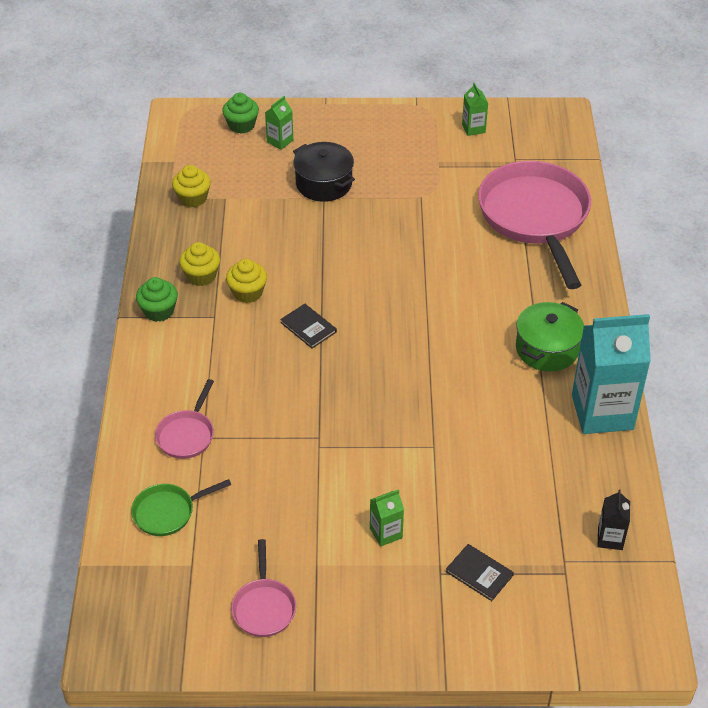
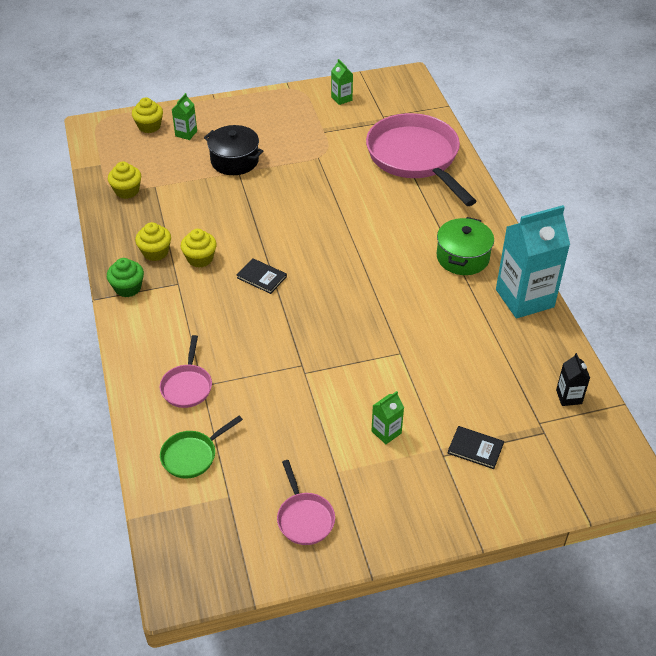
camera: 15 degrees left, 0 degrees up
green cupcake [222,93,259,134] -> yellow cupcake [132,98,163,133]

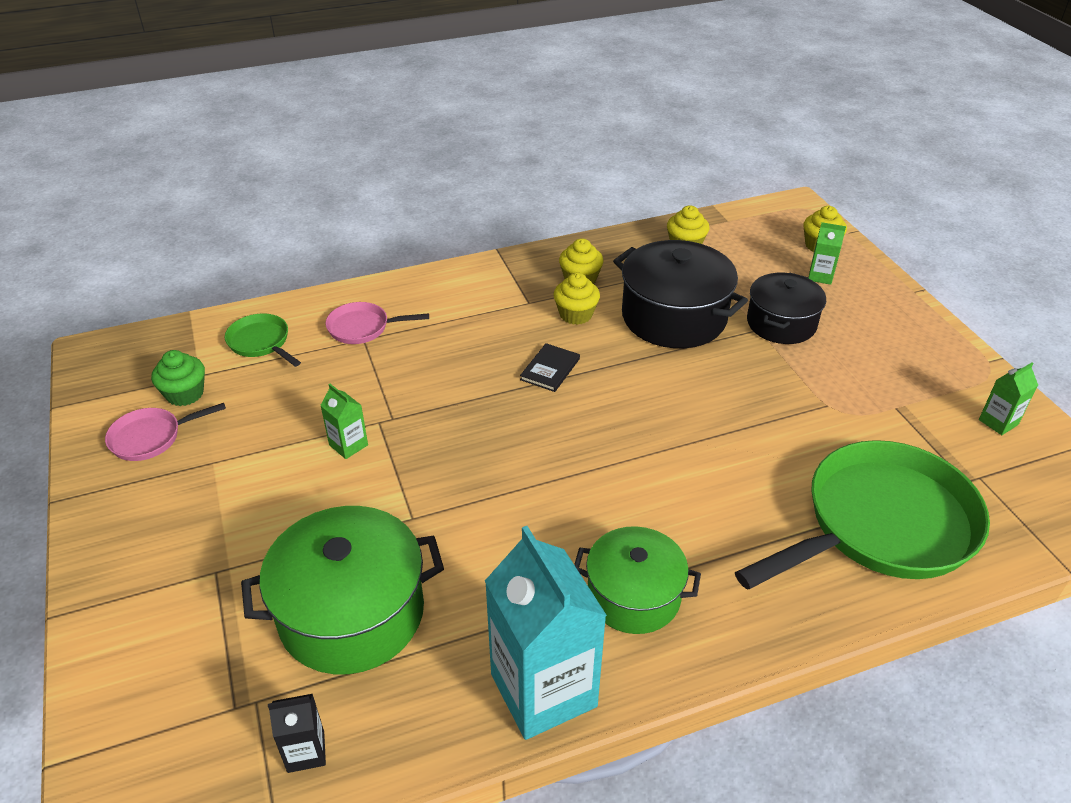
camera: 85 degrees right, 5 degrees down
green cupcake [107,258,144,297] -> green cupcake moved to [151,350,205,406]
pink pan [366,113,477,206] -> green pan [735,440,990,590]
green carton [371,391,404,444] -> green carton moved to [320,384,368,459]
black book [448,426,504,469] -> none
none -> green pot [241,506,444,674]
none -> black pot [613,240,748,348]

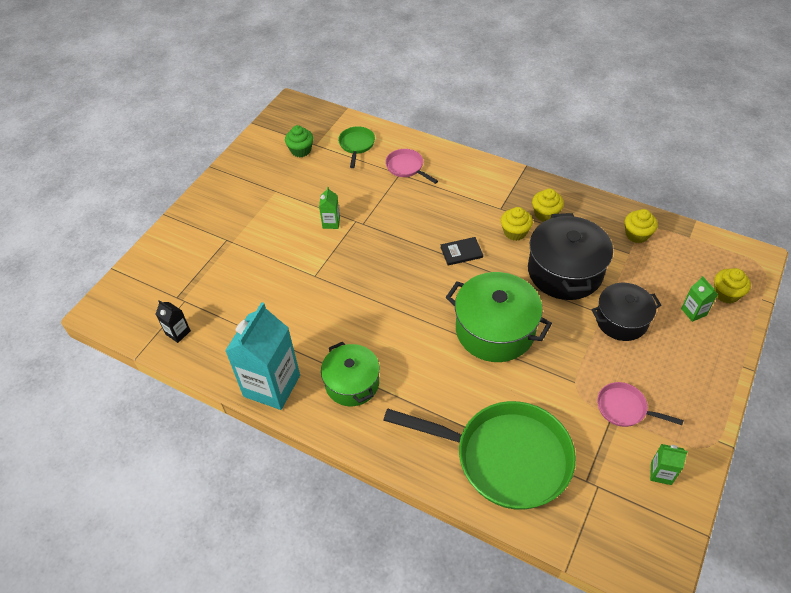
camera: 50 degrees right, 10 degrees up
pink pan [105,403,226,461] -> pink pan moved to [597,382,683,427]
green pot [241,506,444,674] -> green pot moved to [446,272,552,362]

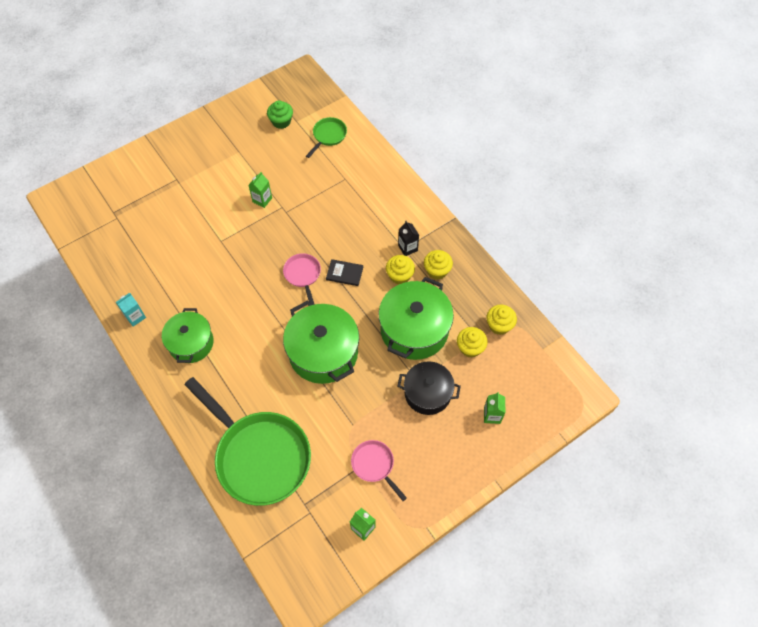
camera: 25 degrees right, 10 degrees up
black carton [156,300,191,343] -> black carton moved to [398,221,419,256]
turquoise carton [225,302,300,410] -> turquoise carton [116,293,146,327], size x0.44
pink pan [385,149,438,184] -> pink pan moved to [283,253,321,305]
black pot [528,213,613,300] -> green pot [378,277,454,360]
yellow cupcake [714,268,751,303] -> yellow cupcake moved to [457,327,488,358]

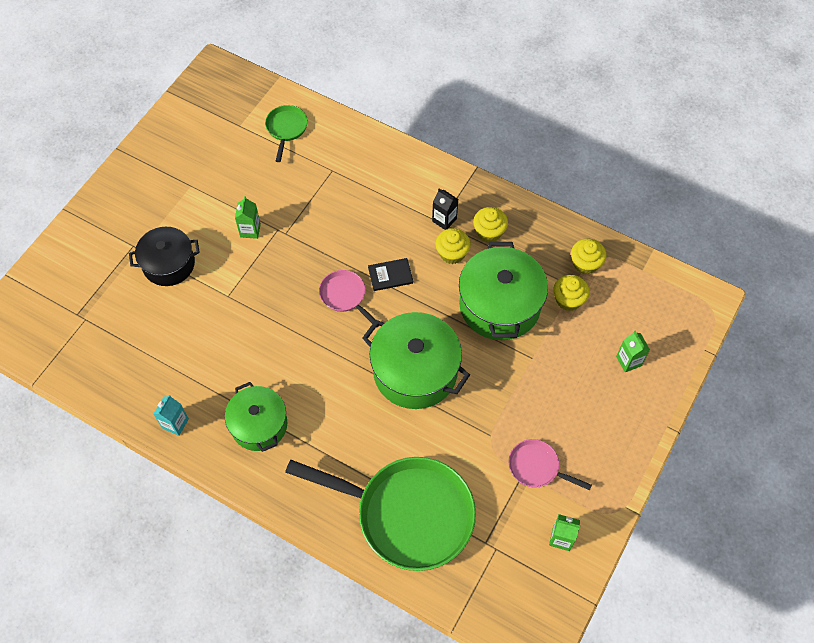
camera: 25 degrees left, 0 degrees up
green cupcake [267,101,293,129] -> none
black pot [397,361,461,415] -> black pot moved to [129,227,200,286]

